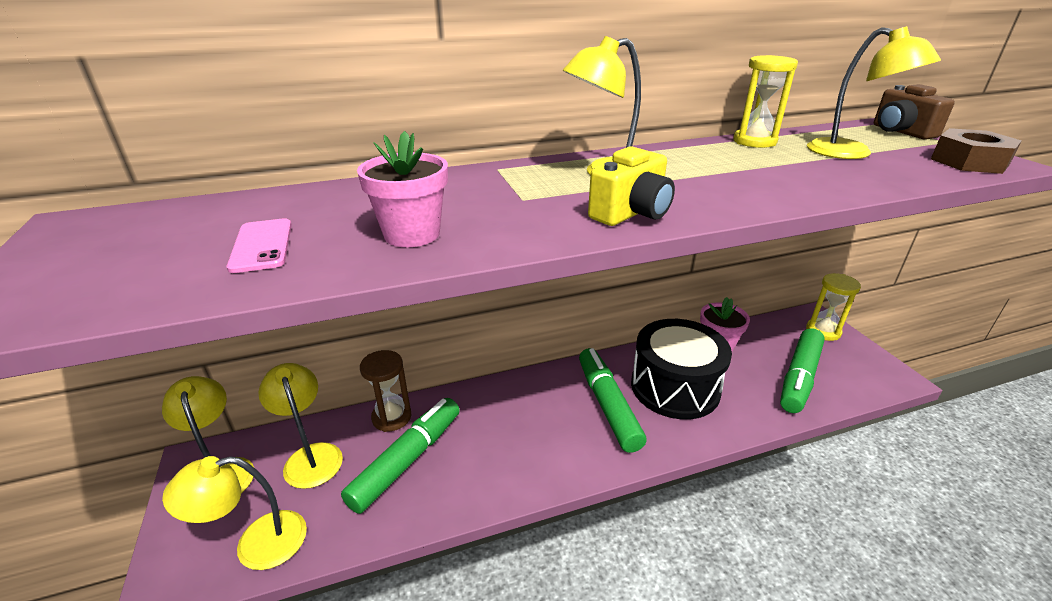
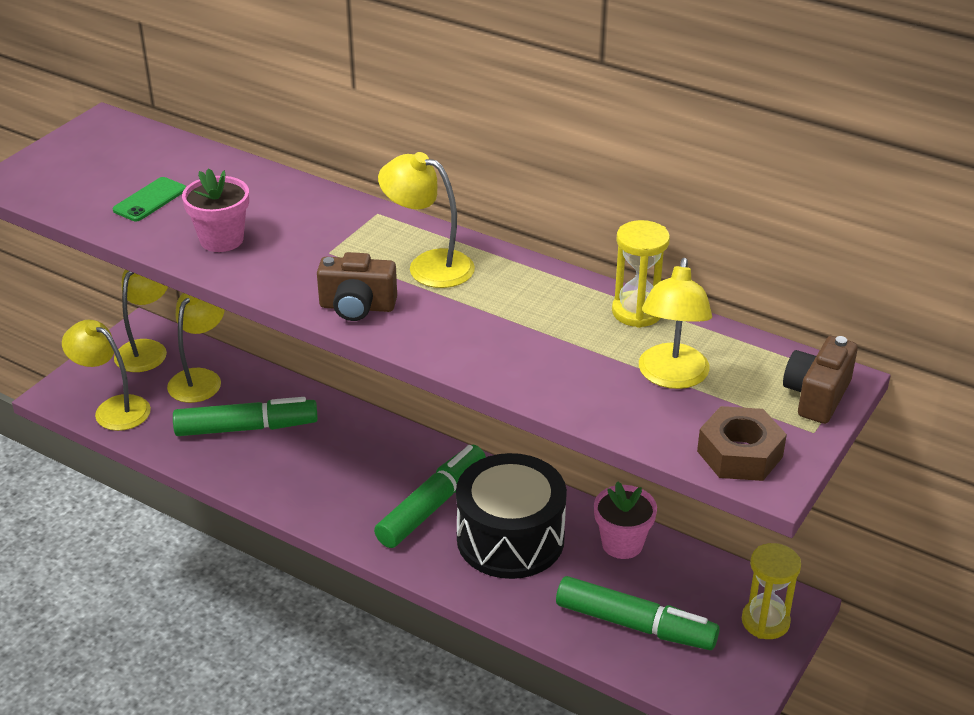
camera: 50 degrees right, 5 degrees up
pink phone [227,218,292,273] -> green phone [113,177,186,221]
brown hourglass [360,350,411,432] -> none
yellow camera [588,146,675,226] -> brown camera [317,252,397,321]
green marker [780,328,825,413] -> green marker turned 150 degrees counterclockwise [556,576,720,650]

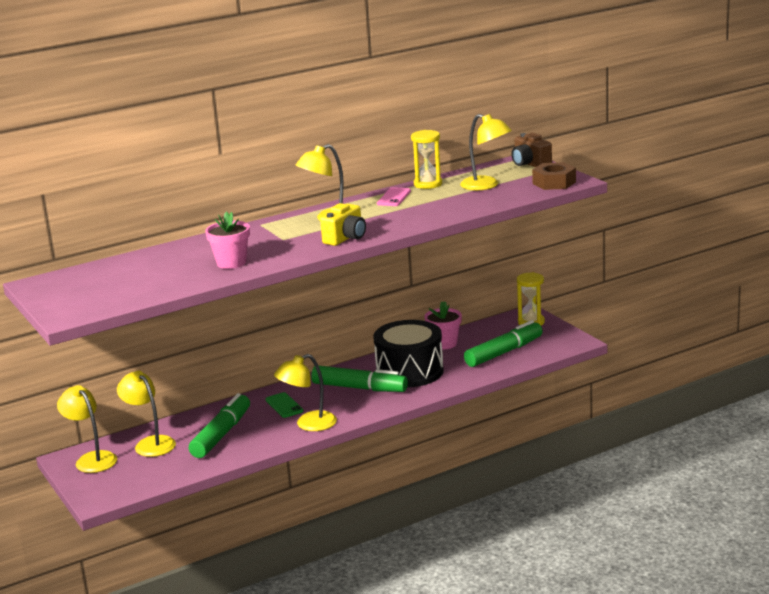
camera: 60 degrees left, 15 degrees down
yellow lamp [62,320,151,431] -> yellow lamp moved to [274,354,337,431]
green phone [113,177,186,221] -> green phone moved to [266,392,303,418]
brown camera [317,252,397,321] -> yellow camera [320,203,366,246]
green marker [374,445,486,548] -> green marker turned 135 degrees clockwise [311,365,408,392]
none -> pink phone [377,187,411,206]

